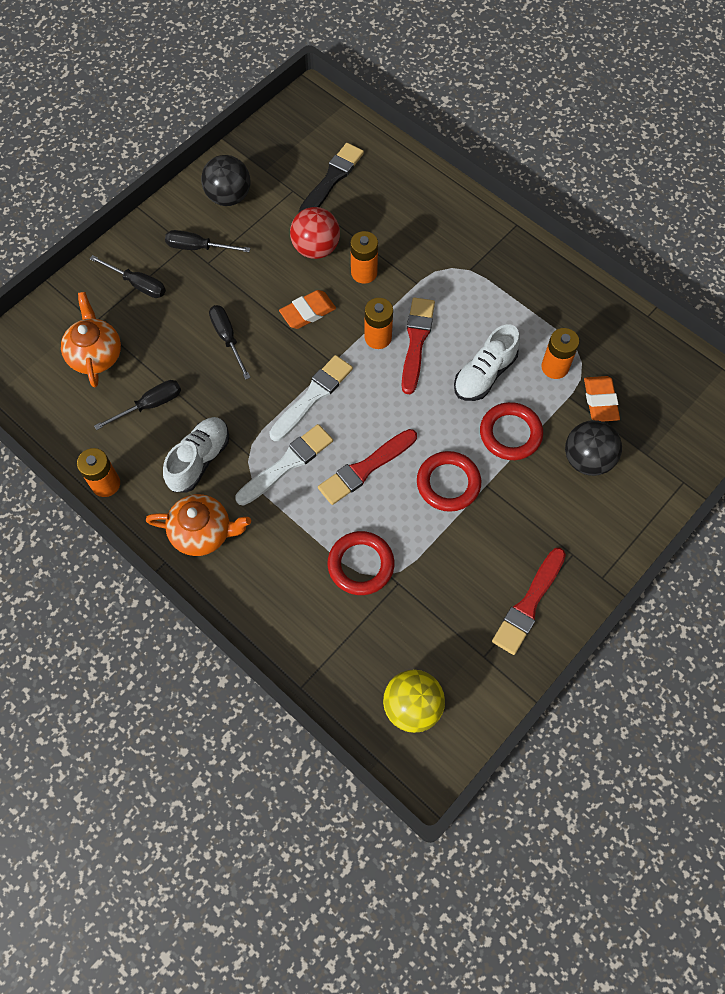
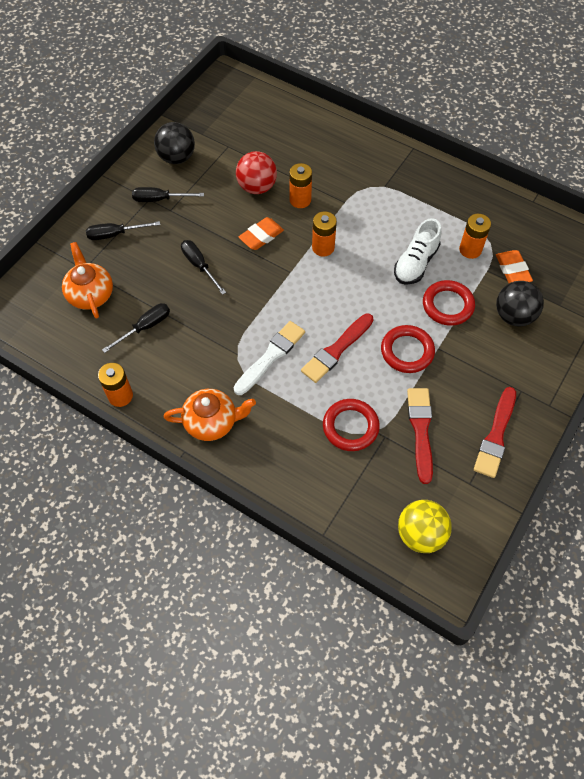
camera: 10 degrees left, 5 degrees down
black screwdriver [90,255,166,298] -> black screwdriver turned 150 degrees clockwise [86,221,160,240]
white shoe [163,417,229,493] -> none
white brush [269,355,353,441] -> none
black brush [299,143,364,213] -> none
red brush [402,297,435,394] -> red brush moved to [407,388,433,484]

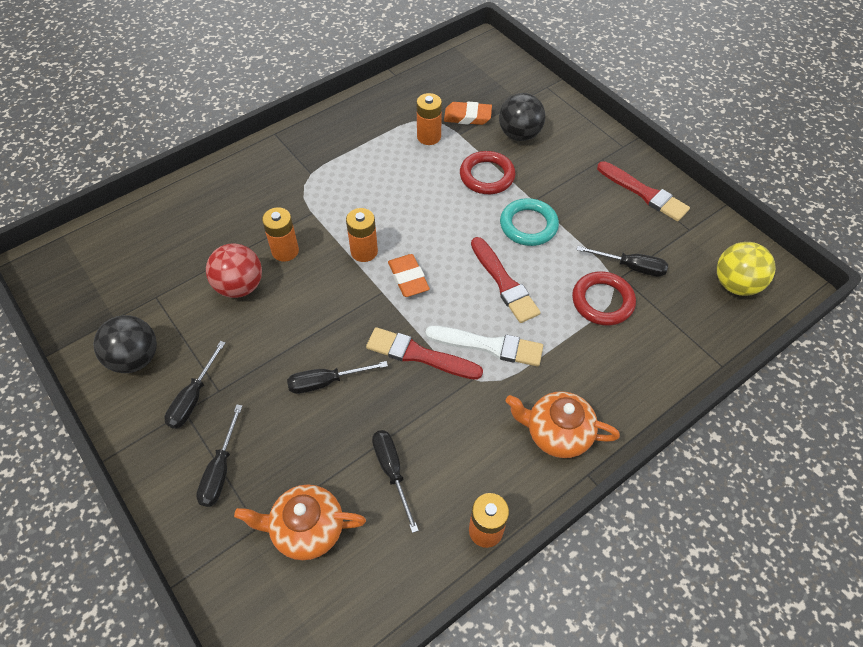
camera: 70 degrees left, 5 degrees down
orange teapot [164,389,256,441] -> orange teapot turned 90 degrees counterclockwise [506,391,620,458]
white brush [234,321,305,395] -> white brush turned 135 degrees clockwise [425,326,543,366]
orange eraser [239,217,284,250] -> orange eraser moved to [388,254,430,297]
red ring [381,325,435,373] -> turquoise ring [500,198,559,246]
white shoe [394,218,441,285] -> none
red brush [407,388,433,484] -> red brush moved to [366,327,483,380]
none -> black screwdriver [577,246,668,276]

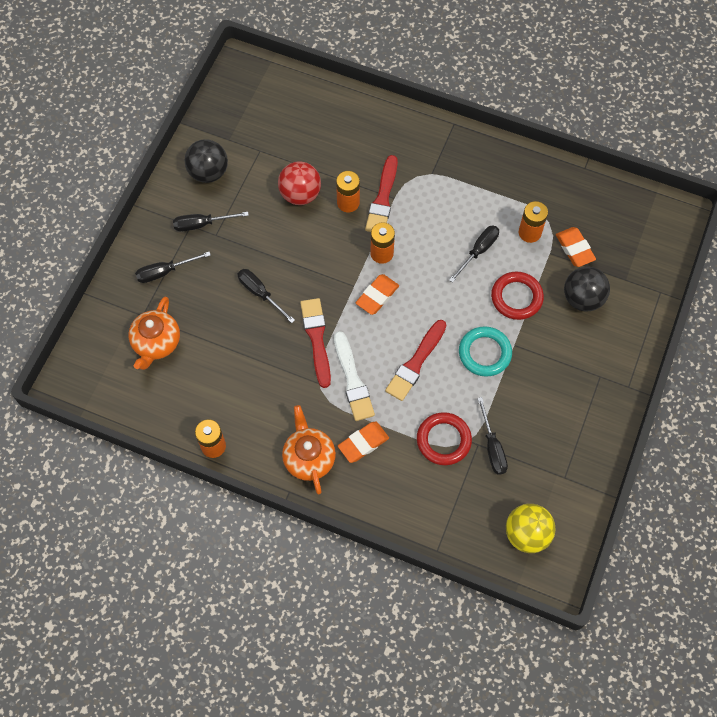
camera: 60 degrees right, 10 degrees up
orange teapot [234,485,366,560] -> orange teapot turned 135 degrees counterclockwise [129,297,180,370]
black screwdriver [372,430,419,533] -> black screwdriver moved to [449,225,499,283]
red brush [597,161,690,221] -> red brush moved to [365,155,398,232]
none -> orange eraser [338,422,389,463]

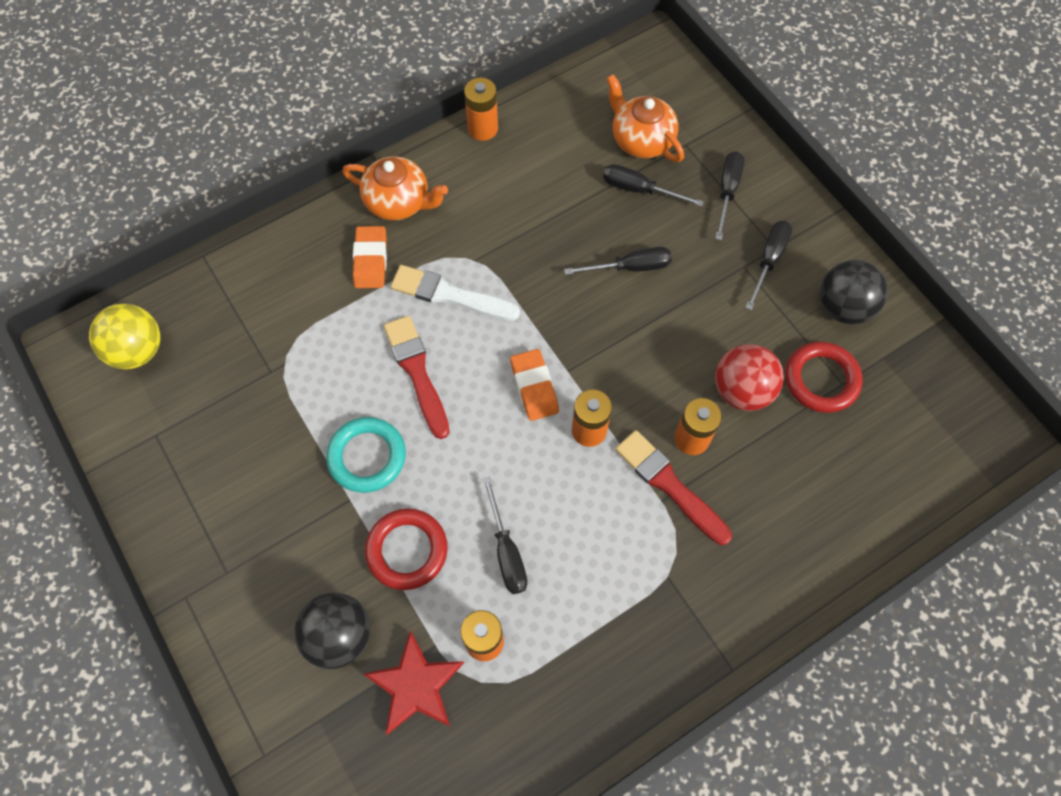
camera: 125 degrees right, 0 degrees up
red brush [300,298,331,388] -> none
red ring [417,412,472,465] -> red ring moved to [785,341,863,413]
black screwdriver [477,397,508,475] -> black screwdriver moved to [603,164,704,207]
orange eraser [556,227,596,267] -> red star [363,631,464,735]

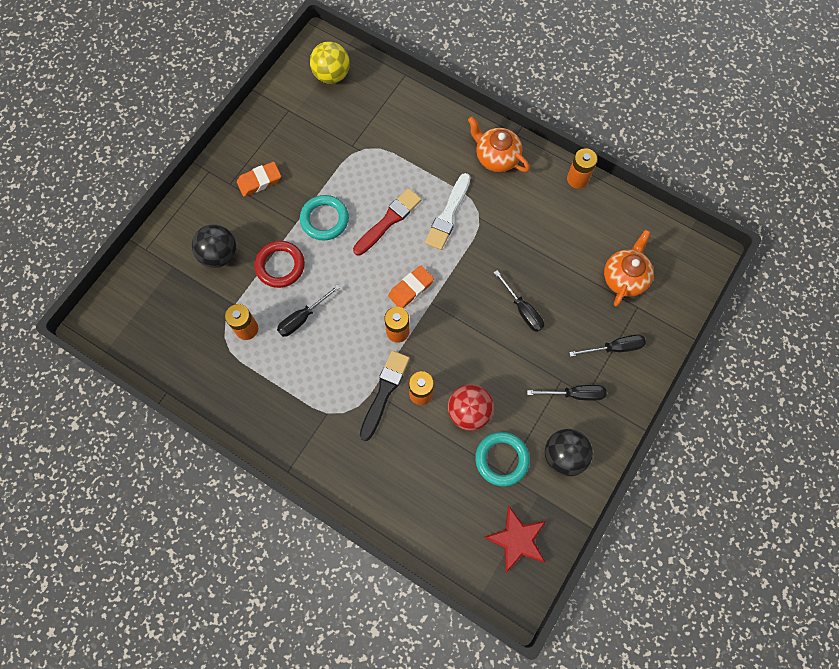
camera: 65 degrees right, 5 degrees up
orange teapot [342,156,448,220] -> orange teapot turned 135 degrees clockwise [468,117,530,172]
orange eraser [353,226,387,288] -> orange eraser moved to [237,162,281,197]
red star [363,631,464,735] -> red star moved to [484,506,546,573]
white brush [391,265,520,321] -> white brush turned 150 degrees counterclockwise [425,173,471,250]
black screwdriver [603,164,704,207] -> none
red brush [615,430,732,545] -> black brush [360,351,410,441]
red ring [785,341,863,413] -> turquoise ring [475,432,530,486]

